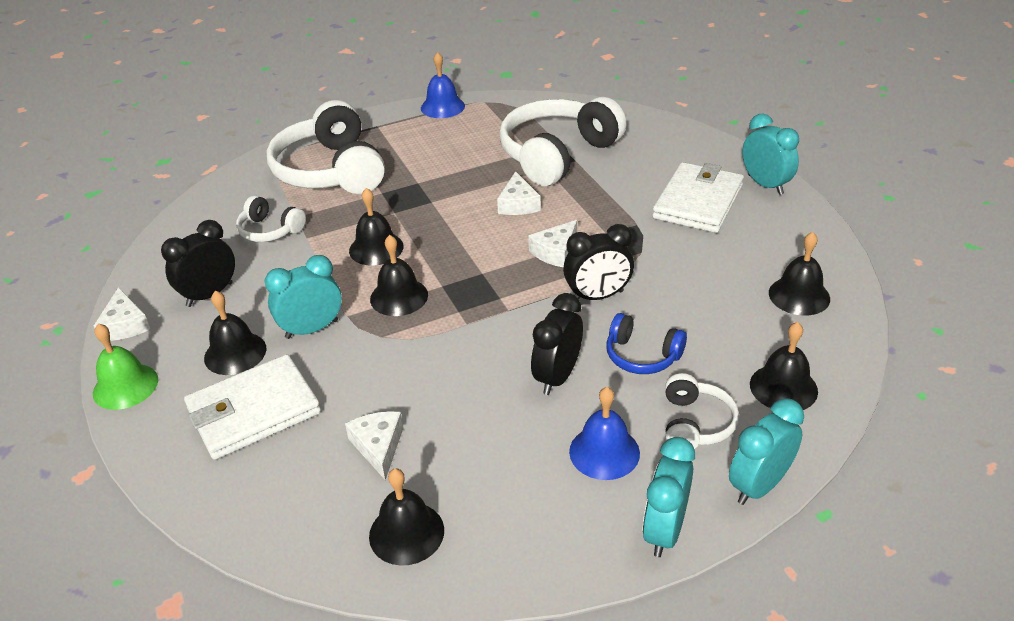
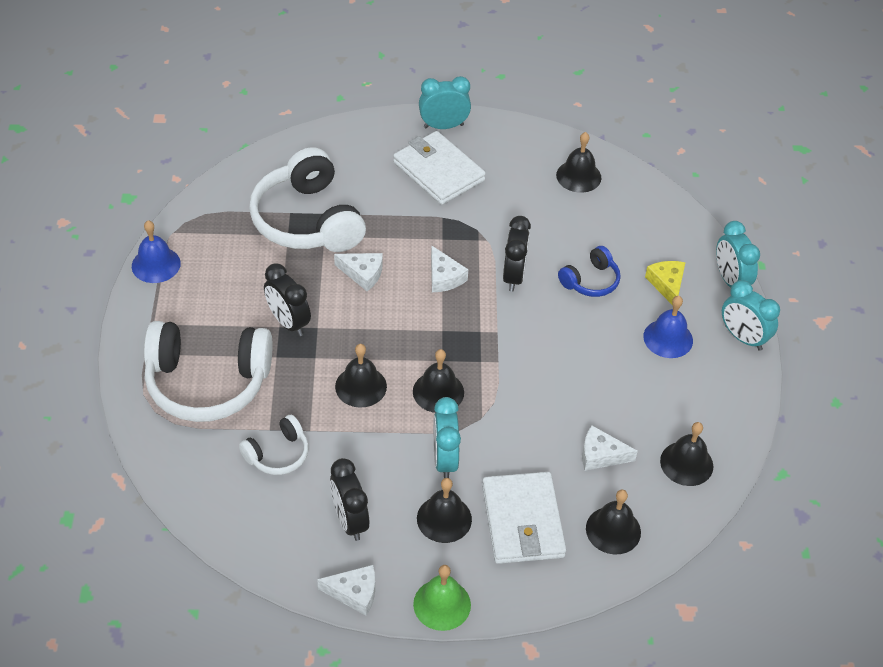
camera: 70 degrees left, 10 degrees up
black clock [531,293,583,395] -> black clock moved to [264,263,311,336]
white headphones [665,373,739,449] -> yellow cheese [645,261,686,305]
black bell [750,322,818,410] -> black bell moved to [586,490,641,555]

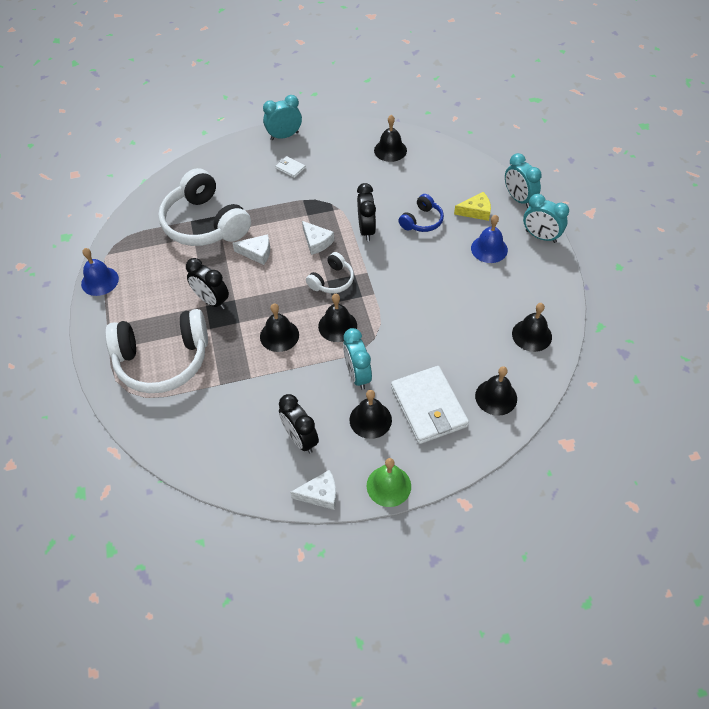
camera: 10 degrees left, 5 degrees up
white headphones [239,415,309,475] -> white headphones moved to [306,252,354,293]
white wallet [393,131,486,205] -> white wallet [275,156,306,178], size x0.43
white cheese [582,425,638,471] -> none
yellow cheese [645,261,686,305] -> yellow cheese turned 105 degrees clockwise [454,192,491,221]

